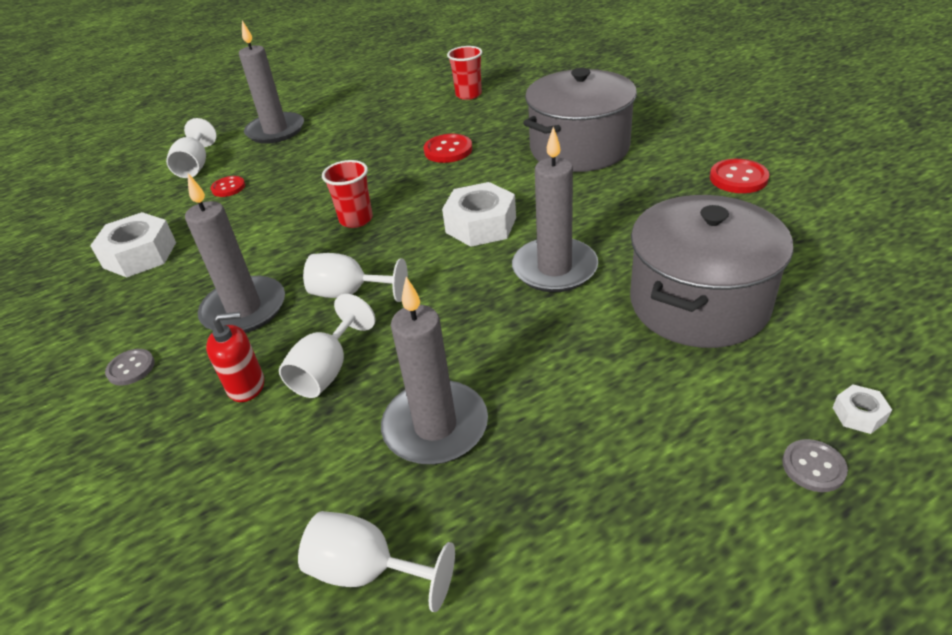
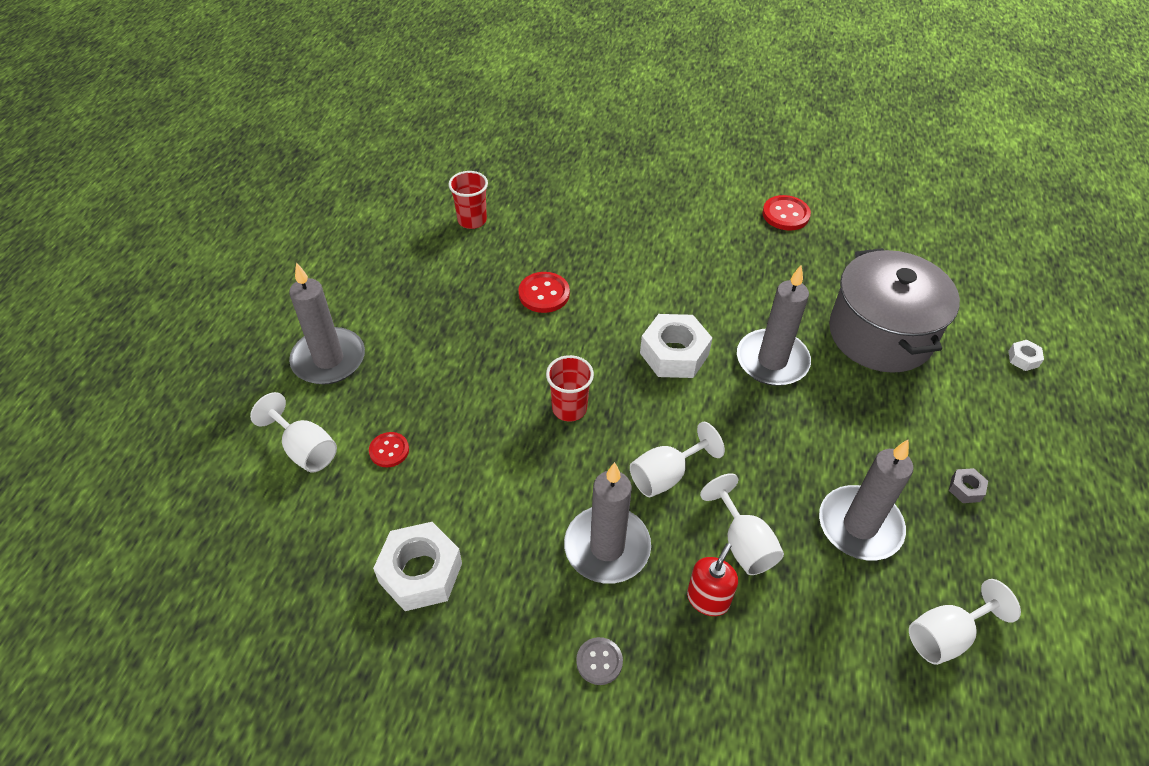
camera: 50 degrees left, 10 degrees up
grey pot [523,68,637,172] -> none
grey button [782,439,848,492] -> none
none -> grey nut [949,468,988,503]

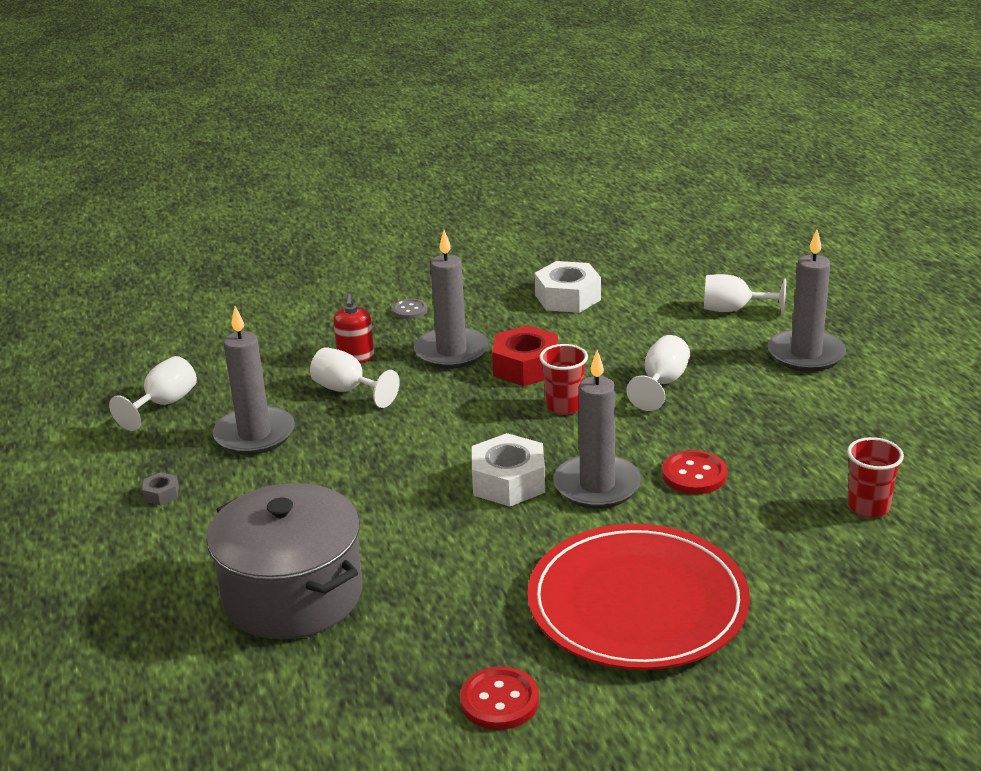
camera: 150 degrees right, 20 degrees down
red button [369,432,409,467] -> none
white goblet [630,422,725,497] -> white goblet moved to [626,335,690,411]
grey candle [737,265,811,386] -> grey candle moved to [554,350,642,508]
white nut [1008,340,1044,371] -> none
none -> red nut [492,325,558,386]
none -> red plate [528,524,750,670]

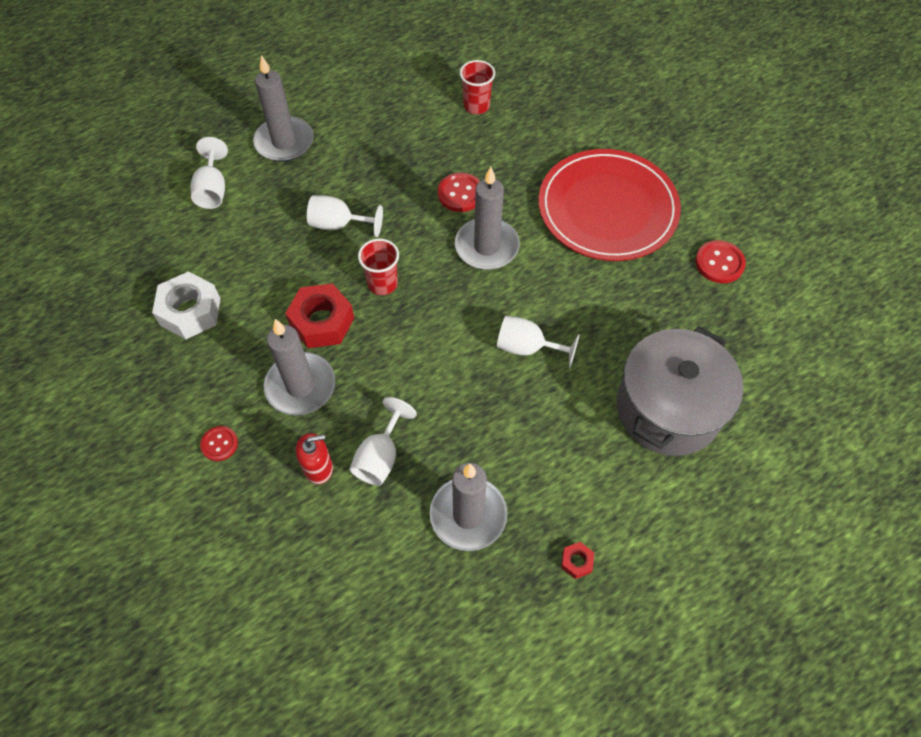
camera: 105 degrees left, 30 degrees up
white goblet [109,356,197,431] -> white goblet moved to [497,316,580,368]
grey nut [142,472,179,506] -> red nut [561,542,594,579]
grey button [392,299,427,319] -> red button [200,426,238,461]
white nut [472,433,545,507] -> none

